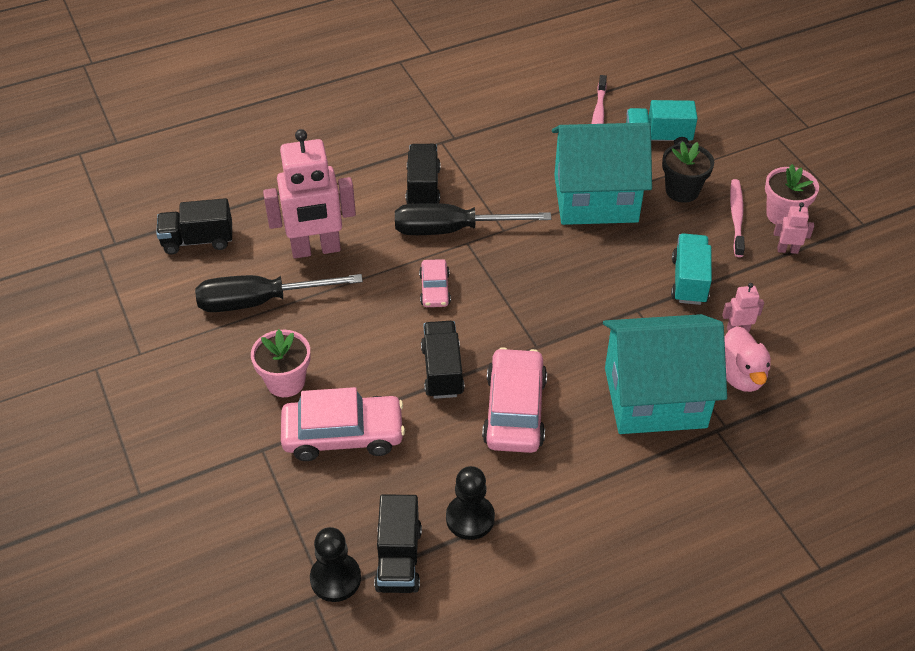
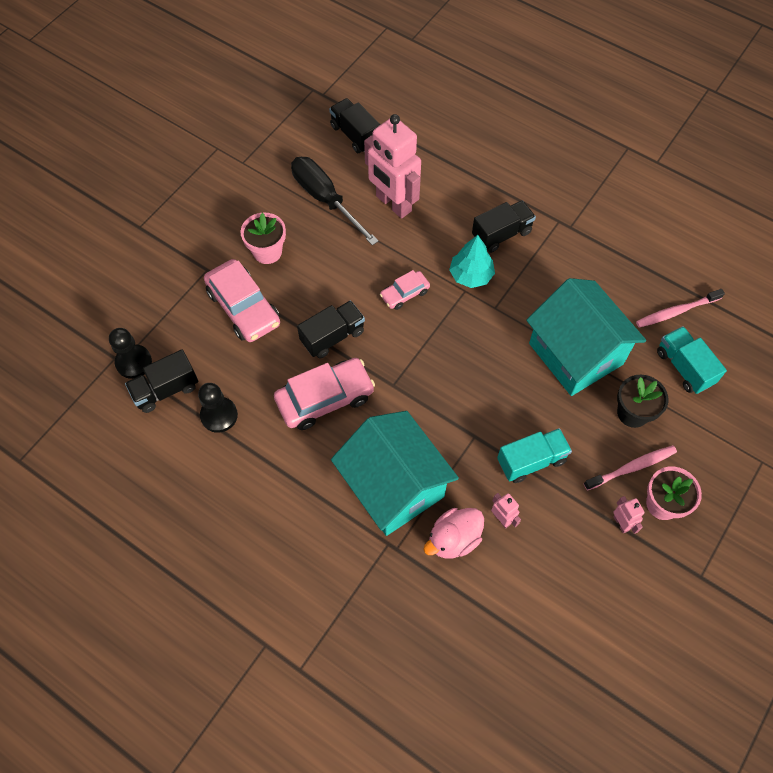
camera: 60 degrees right, 15 degrees up
black screwdriver [395,203,551,235] -> turquoise tree [449,235,495,288]

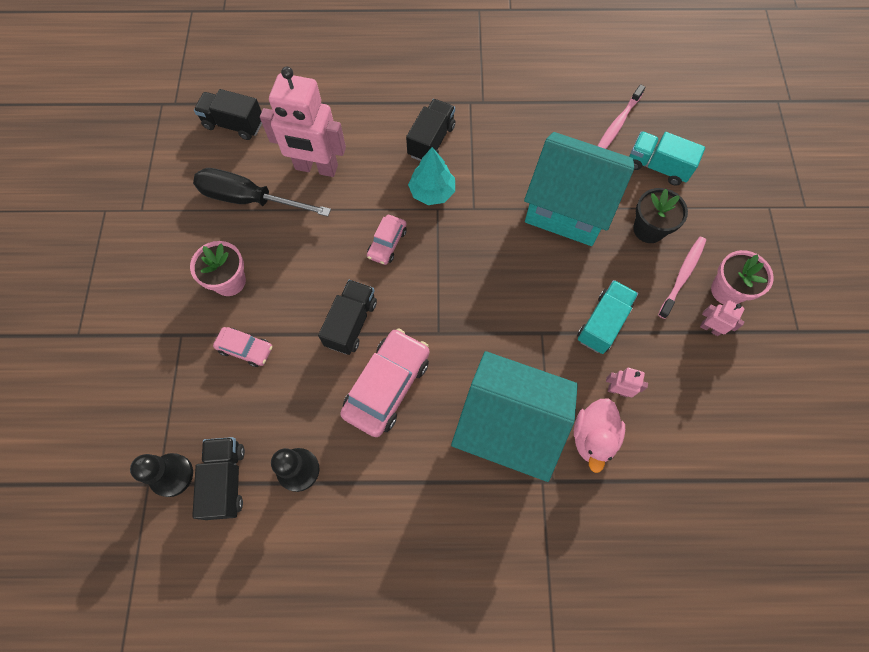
camera: 35 degrees left, 5 degrees up
black truck [125,349,198,413] -> black truck turned 150 degrees clockwise [192,437,245,520]
pink car [204,259,280,342] -> pink car [213,327,272,367], size x0.55

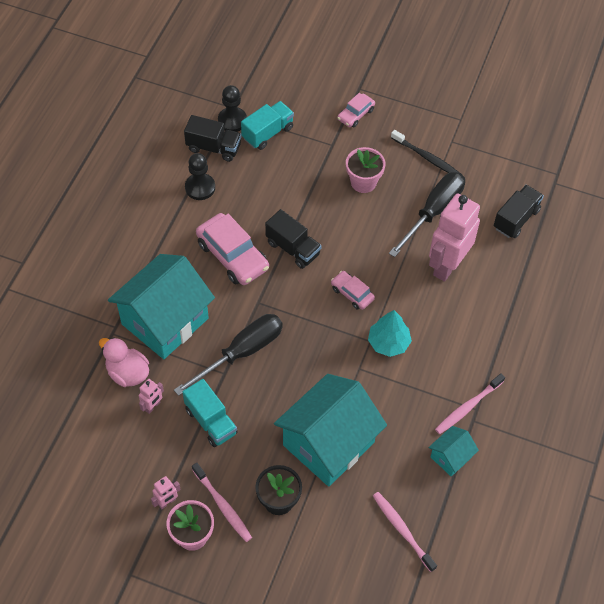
camera: 110 degrees right, 10 degrees down
pink car [213,327,272,367] -> pink car moved to [337,93,375,128]
black truck [406,99,455,161] -> none
turquoise truck [629,131,705,186] -> turquoise truck moved to [241,101,294,150]
none -> black screwdriver [174,314,283,396]
none -> black toothbrush [391,130,458,173]
none -> turquoise house [428,426,479,476]
none -> pink toothbrush [435,374,505,434]

